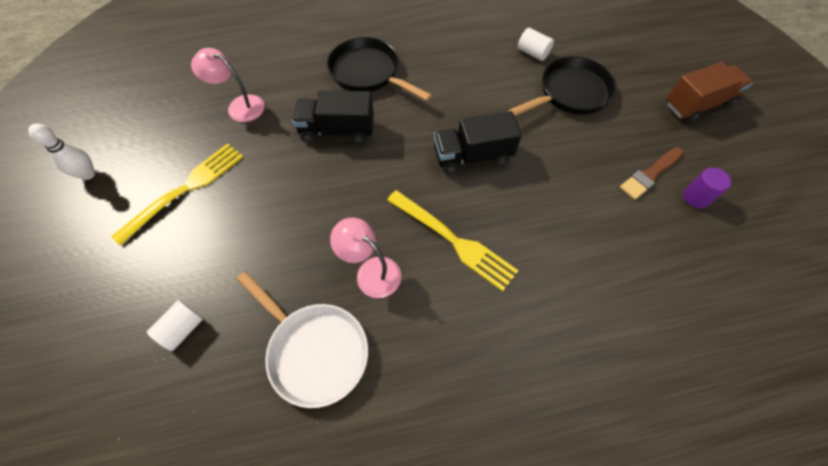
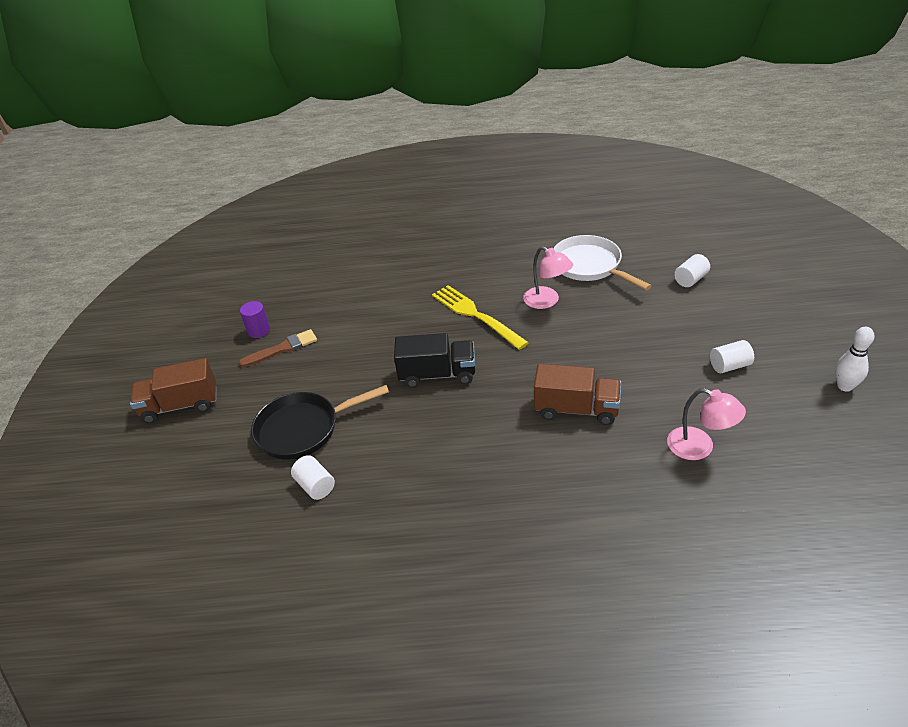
camera: 165 degrees left, 20 degrees down
yellow fork [111,143,243,246] -> white cylinder [710,340,754,373]
black truck [293,91,374,143] -> brown truck [534,364,621,425]
black pan [327,37,432,101] -> none

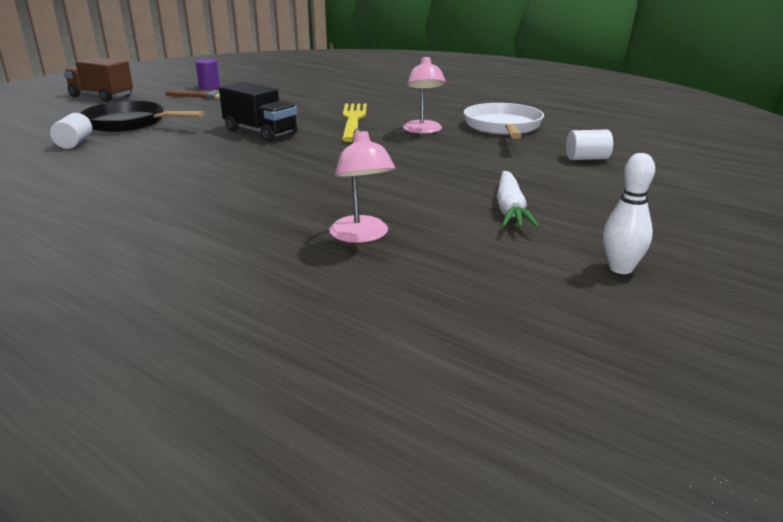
camera: 35 degrees right, 15 degrees down
brown truck [534,364,621,425] -> none
white cylinder [710,340,754,373] -> white carrot [497,171,539,227]

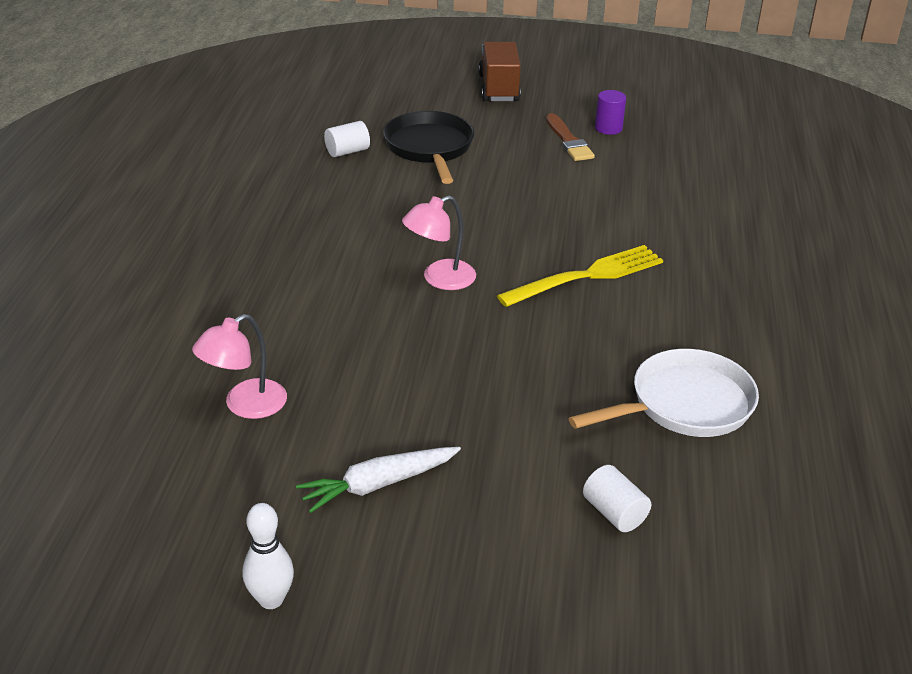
camera: 60 degrees right, 10 degrees up
black truck [219,81,298,142] -> none
pink lamp [403,56,446,134] -> pink lamp moved to [402,195,476,290]

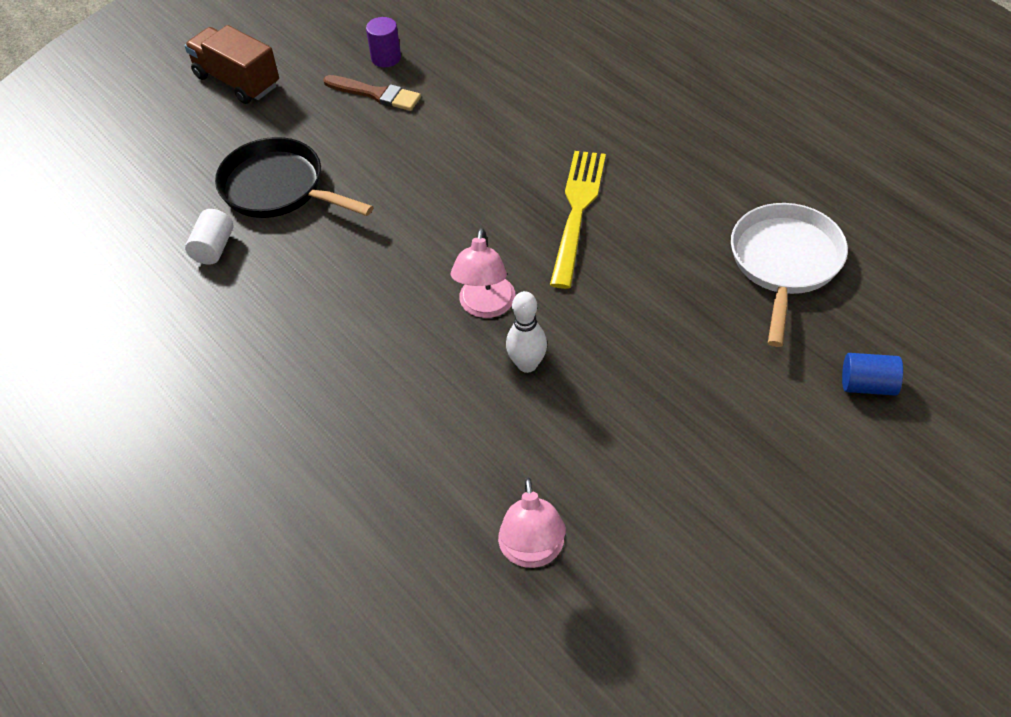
camera: 45 degrees left, 15 degrees up
white bowling pin [243,503,294,609] -> white bowling pin moved to [506,291,547,373]
white carrot [296,447,461,513] -> none
white cylinder [583,465,651,532] -> blue cylinder [842,353,903,396]

